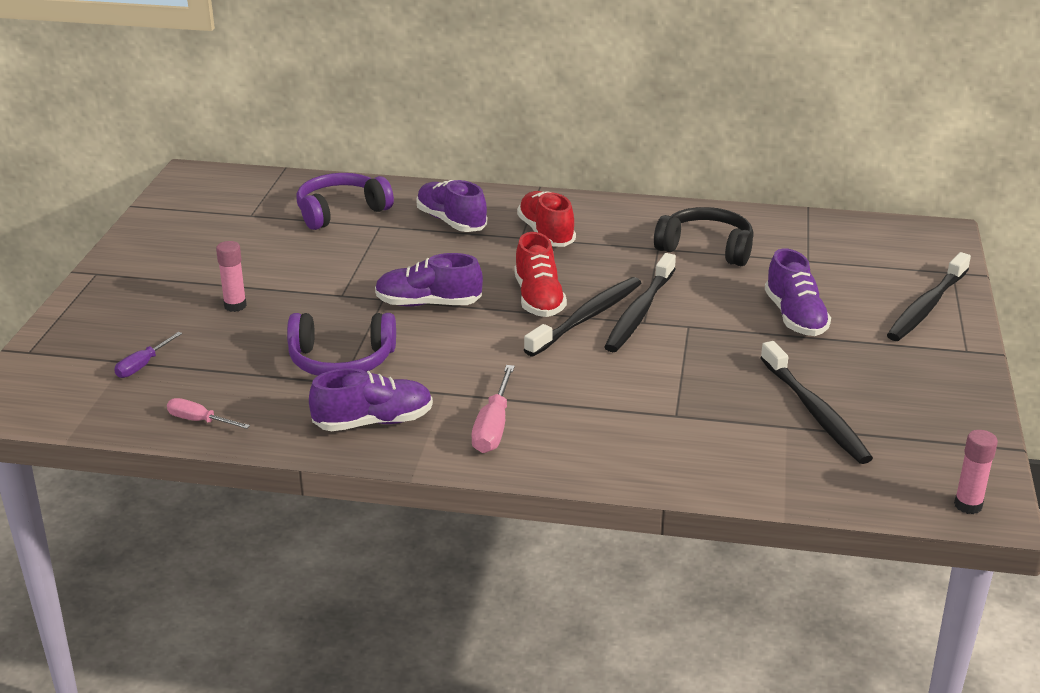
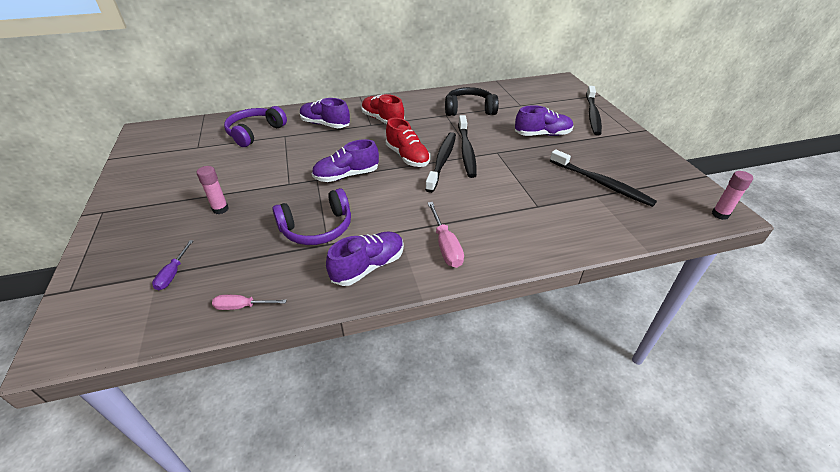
camera: 25 degrees left, 10 degrees up
purple shoe [765,248,831,336] -> purple shoe turned 60 degrees counterclockwise [515,105,573,136]

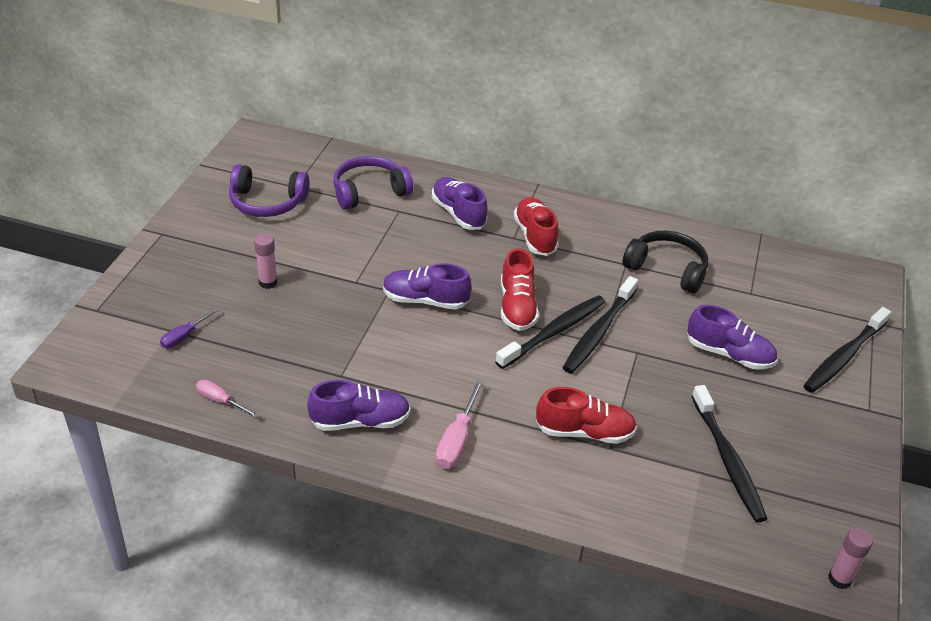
camera: 30 degrees right, 0 degrees up
purple headphones [272,188,351,245] -> purple headphones moved to [229,164,309,217]
none -> red shoe [536,387,637,444]

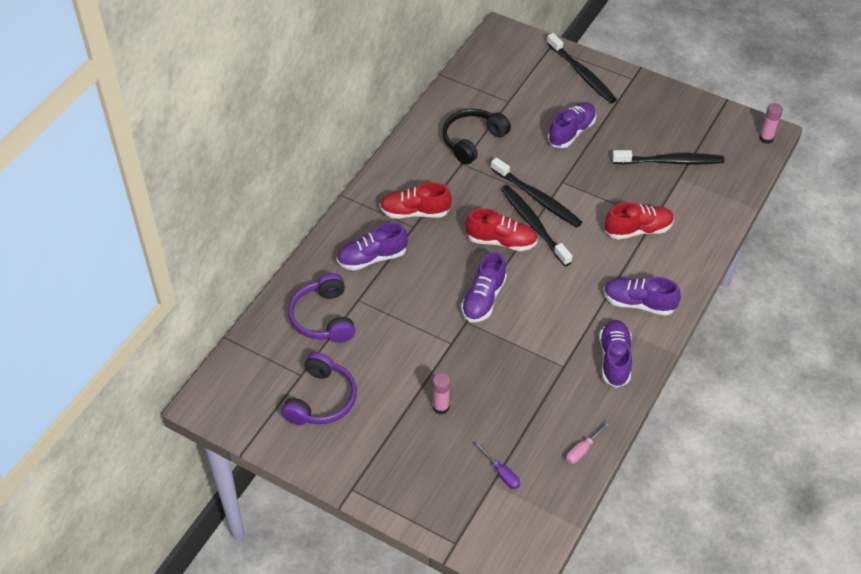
camera: 75 degrees left, 10 degrees up
pink screwdriver [436,379,484,469] -> purple shoe [603,277,681,316]
red shoe [536,387,637,444] -> red shoe turned 60 degrees clockwise [605,202,674,239]

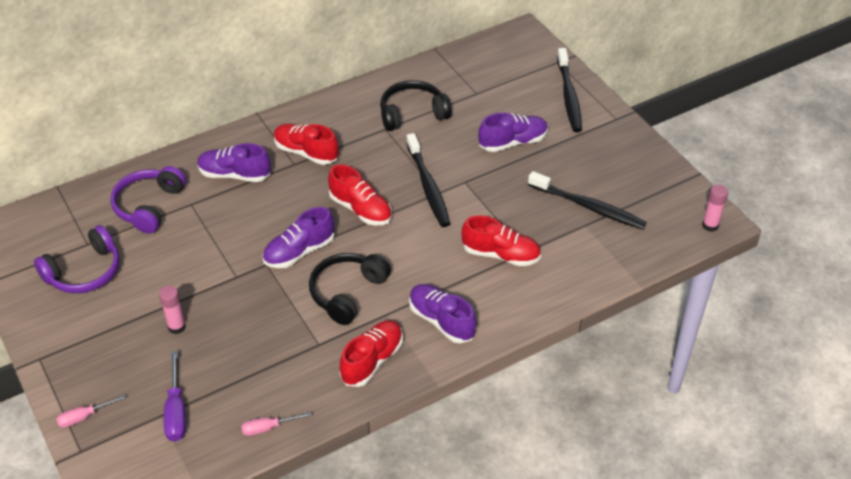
camera: 30 degrees right, 5 degrees down
purple screwdriver [475,442,520,489] -> purple screwdriver [164,351,186,442], size x1.53
black toothbrush [501,185,572,266] -> none
purple shoe [599,320,632,388] -> red shoe [340,320,403,387]
none -> pink screwdriver [56,395,126,428]
none -> black headphones [309,253,391,325]

